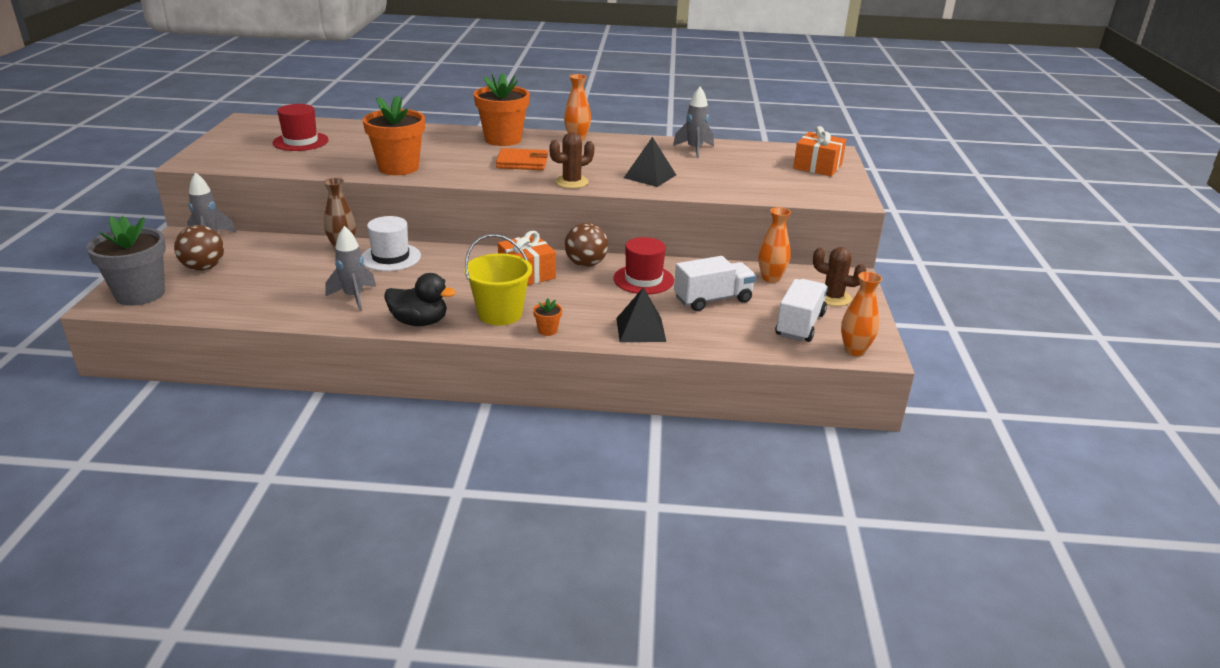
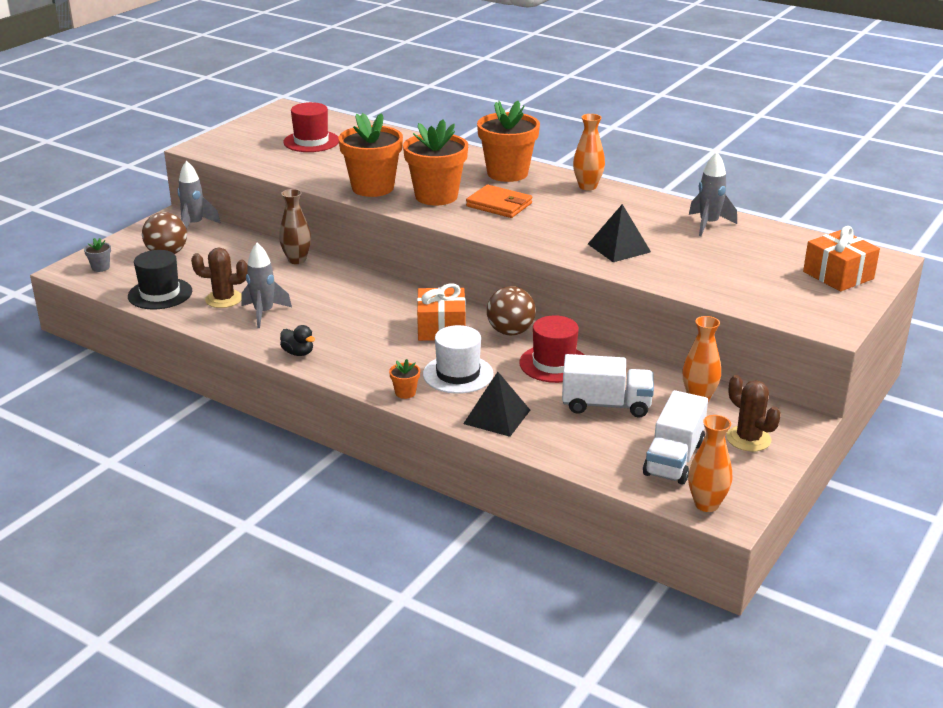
camera: 30 degrees right, 0 degrees up
grey flower pot [86,216,166,306] -> grey flower pot [84,238,111,272], size x0.41
white hat [362,216,421,271] -> white hat moved to [423,325,493,394]
black duck [384,273,456,326] -> black duck [280,325,315,356], size x0.60
yellow bucket [464,234,532,326] -> none
brown cactus [549,132,594,189] -> brown cactus moved to [191,247,248,308]
white truck [775,279,828,342] -> white truck turned 150 degrees clockwise [643,390,708,484]
none -> black hat [128,250,192,309]
none -> orange flower pot [403,119,468,206]

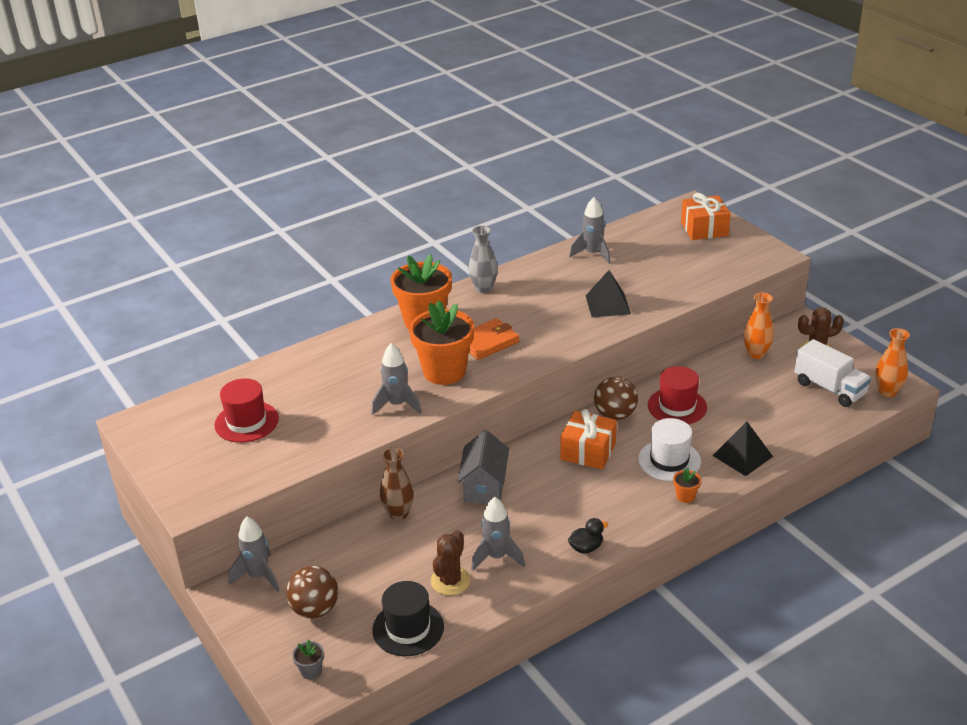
camera: 65 degrees left, 5 degrees up
orange flower pot [338,113,403,197] -> grey rocket [371,343,422,415]
white truck [562,354,654,418] -> none
orange vase [573,114,605,190] -> grey vase [468,225,498,293]
none -> grey house [457,430,509,504]

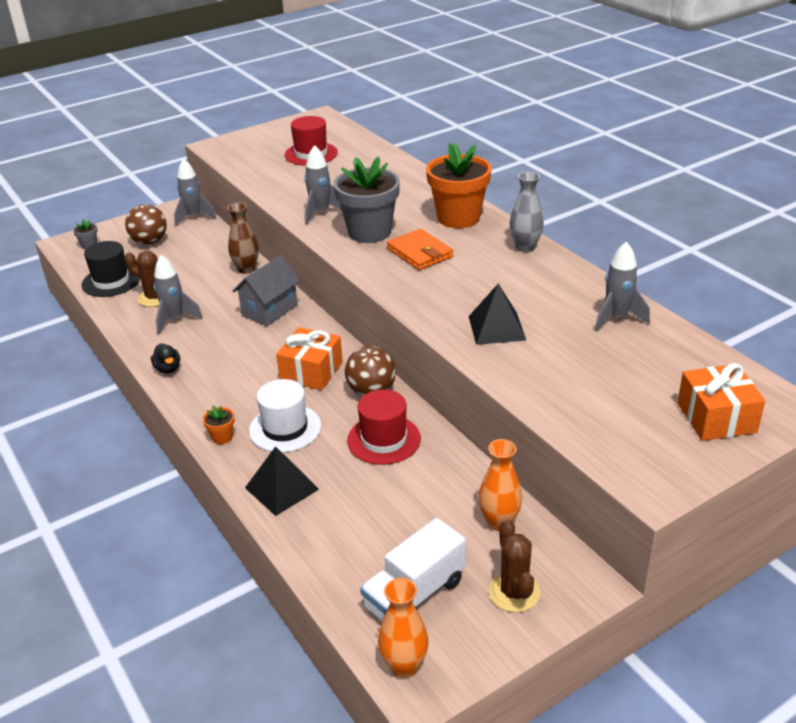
camera: 90 degrees right, 0 degrees up
orange flower pot [409,300,474,385] -> grey flower pot [333,156,400,243]
grey house [457,430,509,504] -> grey house turned 60 degrees counterclockwise [233,255,300,326]

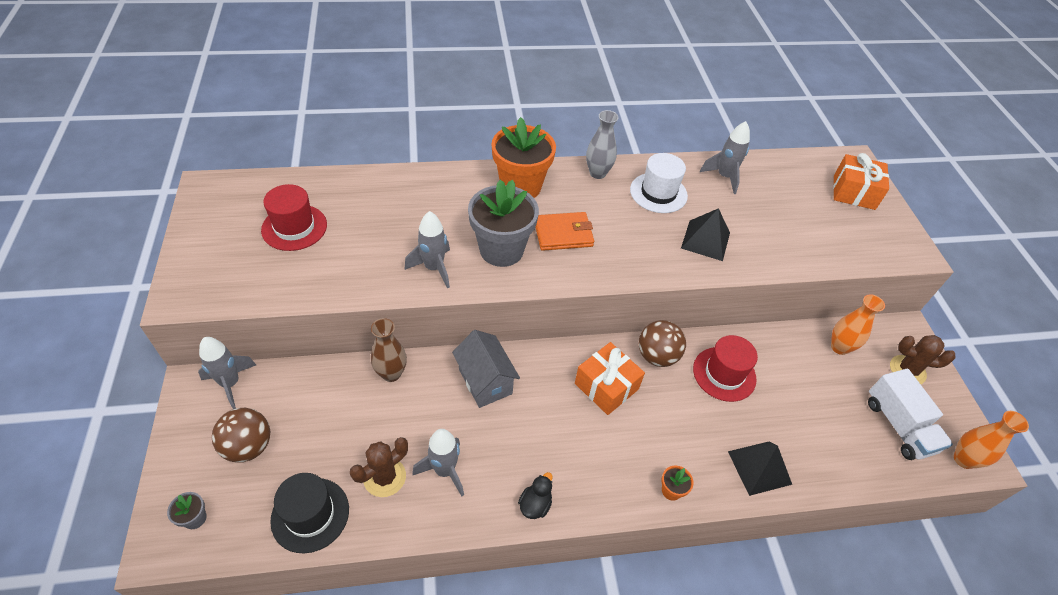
camera: 70 degrees left, 15 degrees up
black duck [151,343,180,374] -> black duck turned 60 degrees counterclockwise [518,472,553,519]
white hat [249,379,321,452] -> white hat moved to [630,153,688,213]

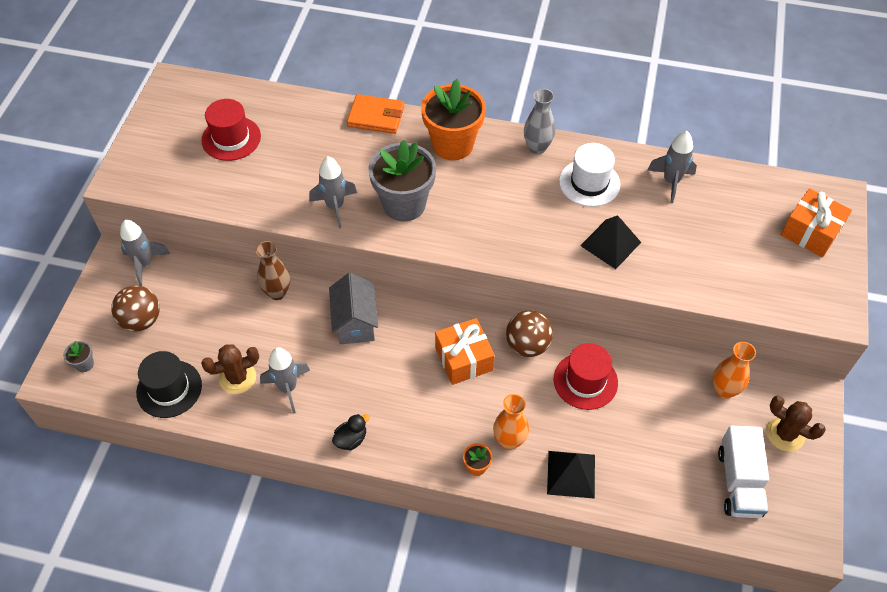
camera: 25 degrees right, 5 degrees up
orange wallet [536,212,594,251] -> orange wallet moved to [347,94,405,134]
orange vase [954,411,1029,469] -> orange vase moved to [493,394,529,450]

